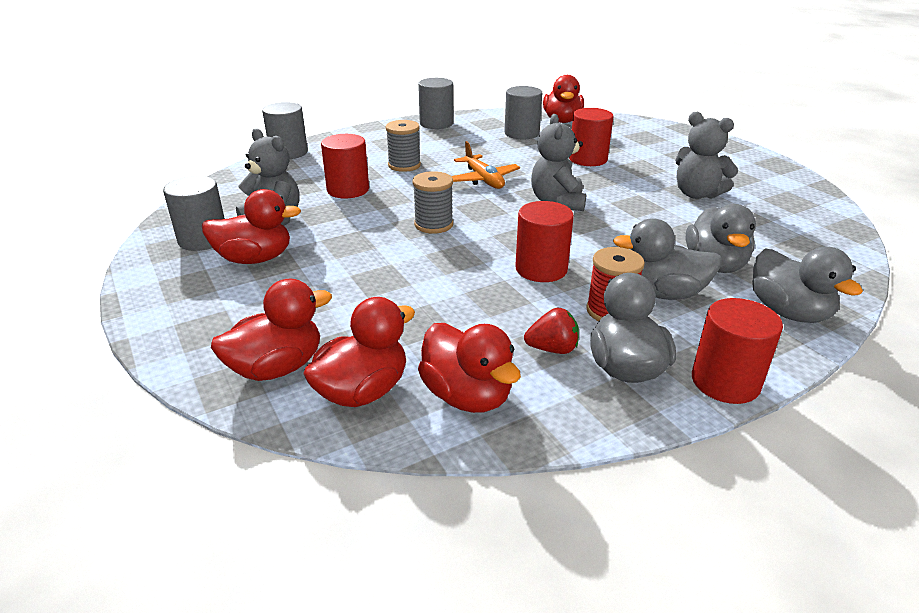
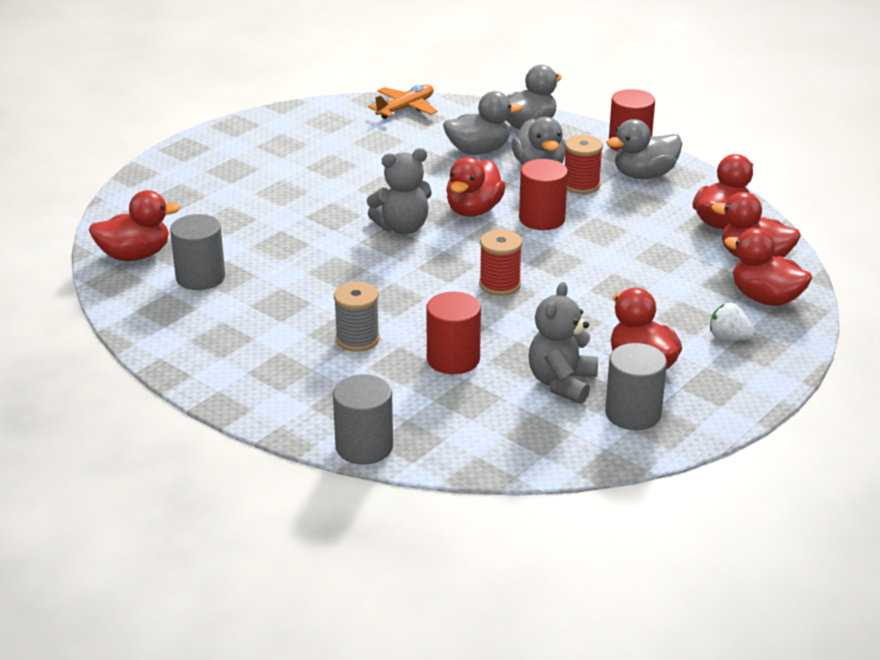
camera: 110 degrees left, 0 degrees up
grey spool [413,171,453,234] -> red spool [479,230,522,296]
grey cylinder [418,78,453,129] -> none
orange plane [451,141,520,189] -> orange plane moved to [368,85,438,119]
red strawberry [524,308,579,354] -> none
red cylinder [569,108,613,166] -> none
grey teddy bear [675,112,738,199] -> none
none -> red duck [446,157,506,217]
none -> white strawberry [710,303,755,340]

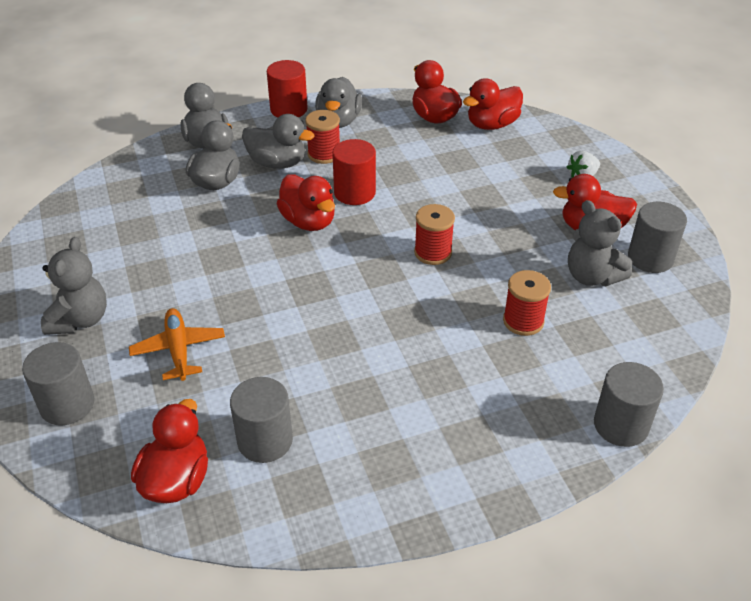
camera: 60 degrees left, 10 degrees up
grey spool [334,282,380,352] -> none
grey teddy bear [367,148,432,234] -> grey teddy bear moved to [41,237,107,335]
orange plane [368,85,438,119] -> orange plane moved to [129,308,225,381]
red cylinder [426,292,481,374] -> red spool [503,270,551,336]
red duck [724,228,812,306] -> none
none -> grey cylinder [22,342,94,425]

